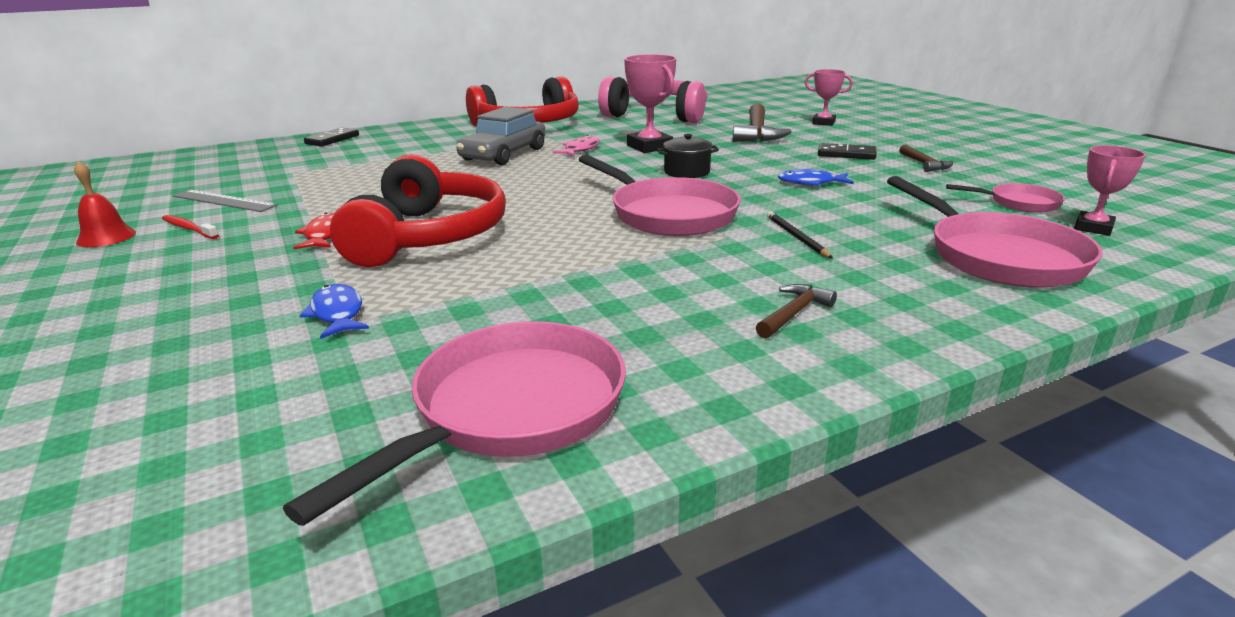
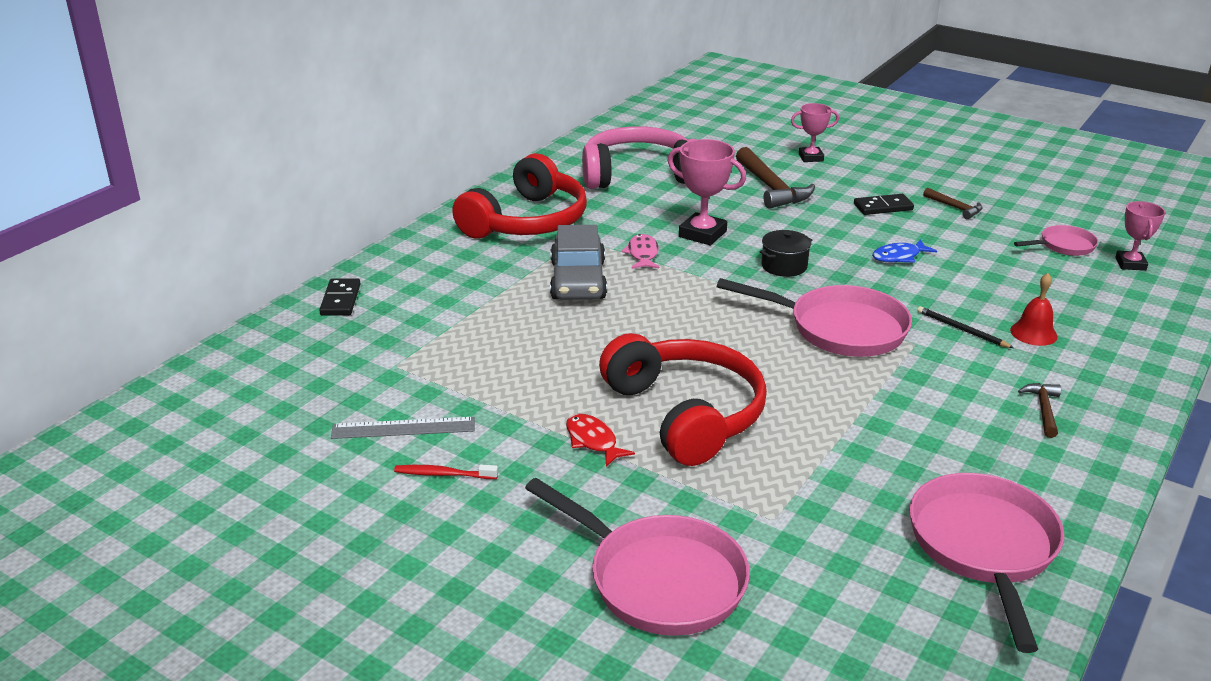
camera: 30 degrees left, 5 degrees up
red bell [74,161,136,247] -> red bell moved to [1010,273,1058,346]
blue fish [299,284,369,339] -> none
pink pan [887,176,1103,288] -> pink pan moved to [525,478,750,636]

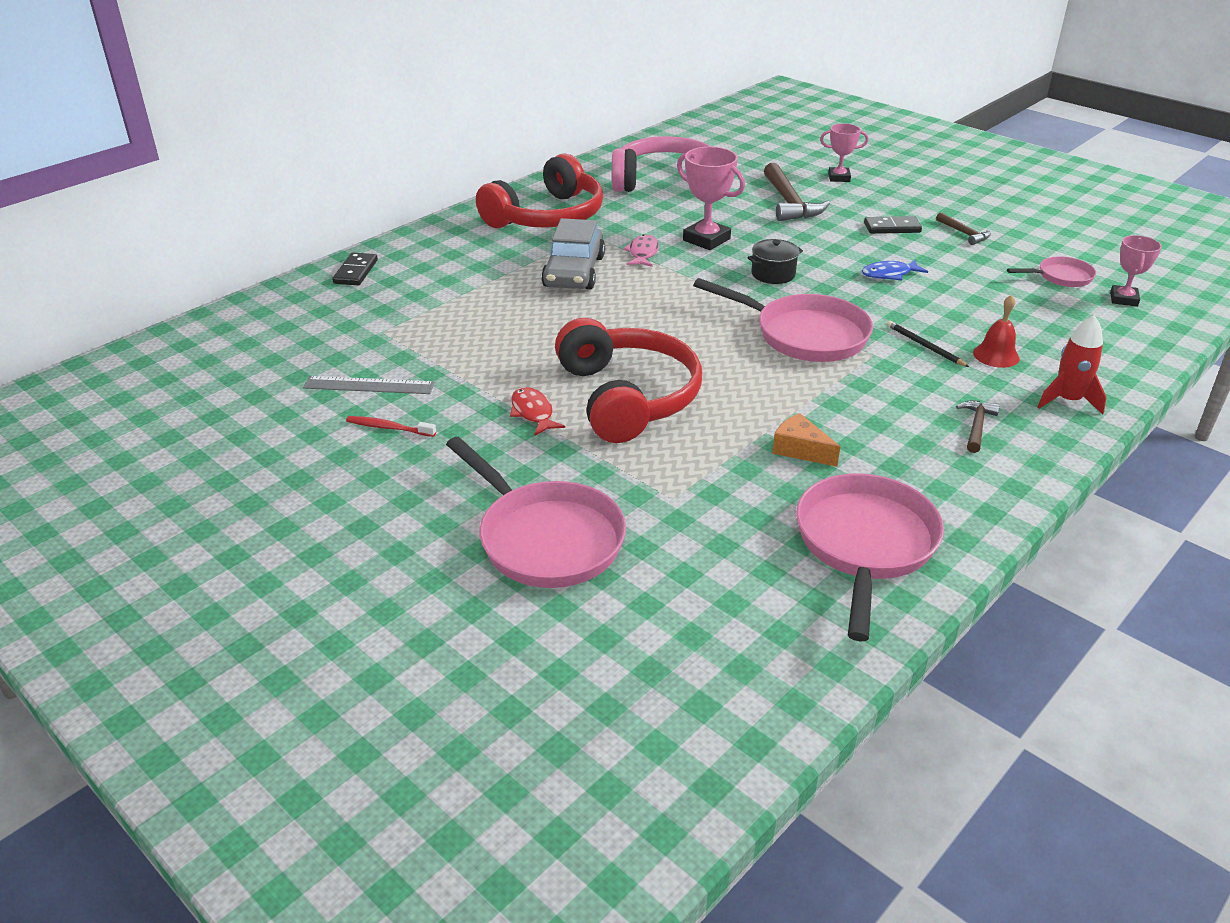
camera: 10 degrees right, 5 degrees up
none -> orange cheese [772,413,840,467]
none -> red rocket [1038,315,1107,414]

